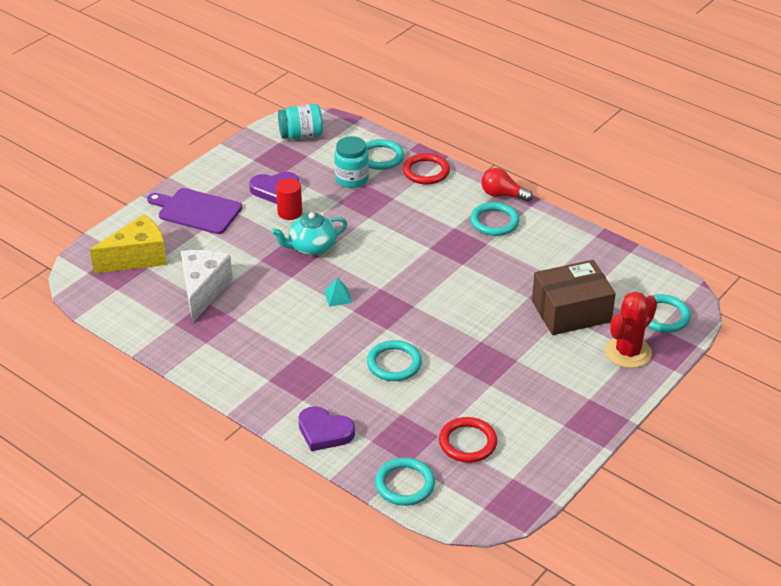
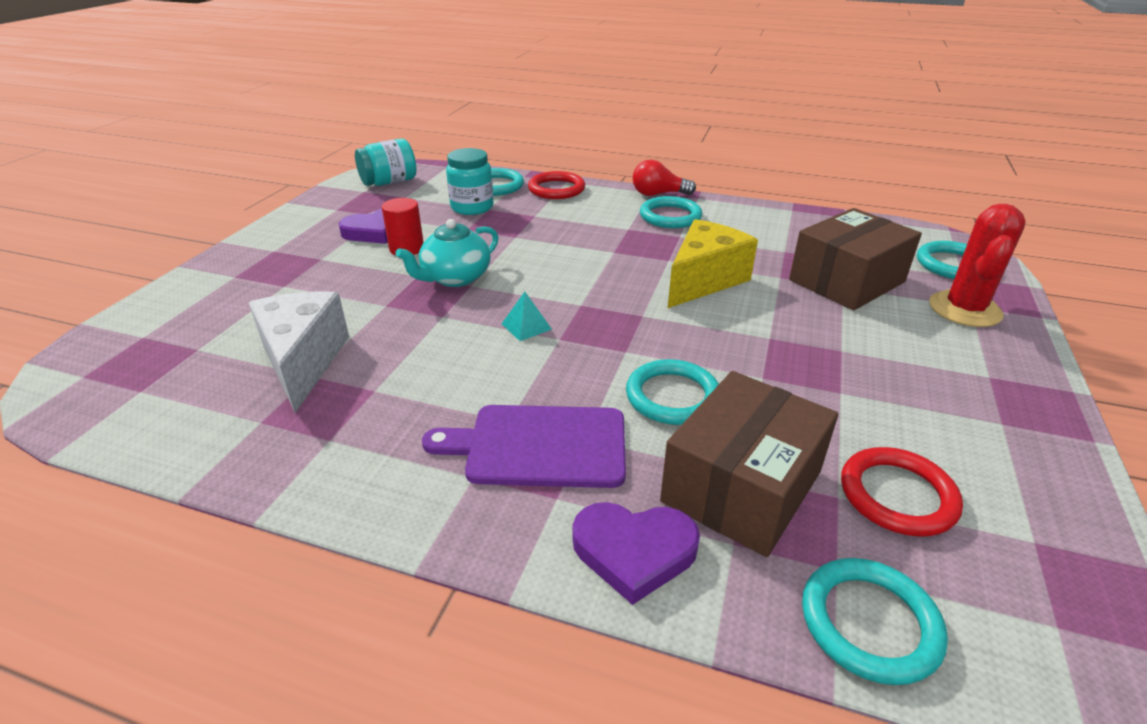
camera: 20 degrees left, 5 degrees down
yellow cheese [90,214,167,274] -> yellow cheese moved to [668,219,758,308]
purple cutting board [147,188,242,234] -> purple cutting board moved to [422,405,626,488]
none -> brown box [660,371,838,557]

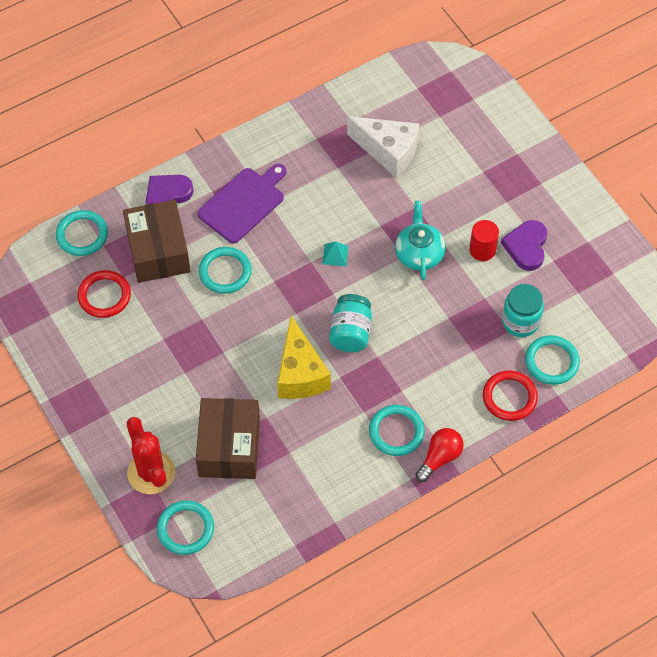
camera: 130 degrees right, 25 degrees up
turquoise jar [355,138,416,186] -> turquoise jar moved to [329,294,372,352]

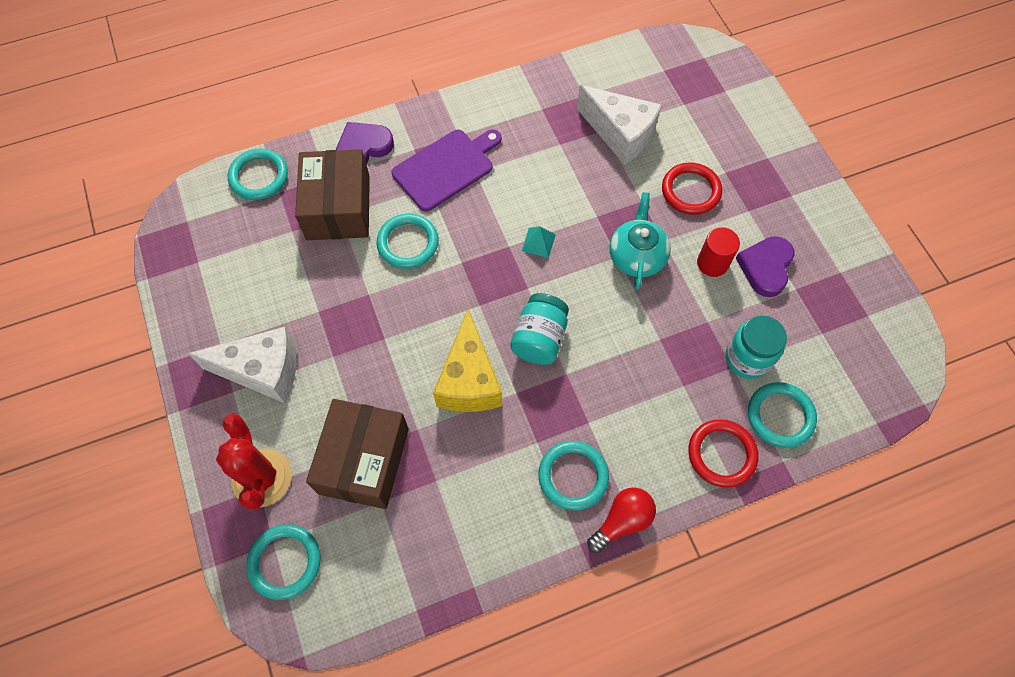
camera: 10 degrees right, 5 degrees up
red ring [77,270,131,318] -> red ring moved to [662,162,722,215]
none -> white cheese [188,327,297,403]

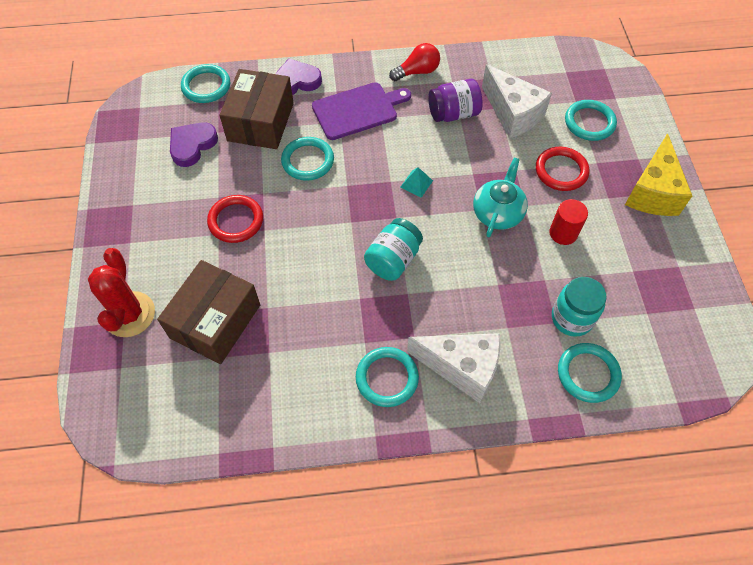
camera: 15 degrees right, 5 degrees down
white cheese [188,327,297,403] -> white cheese moved to [407,333,501,403]
turquoise ring [246,524,321,600] -> turquoise ring moved to [565,100,617,141]
yellow cheese [433,309,502,412] -> yellow cheese moved to [625,133,692,216]
red light bulb [587,487,656,553] -> red light bulb moved to [389,43,440,81]
red ring [688,419,759,488] -> red ring moved to [207,195,263,243]
purple heart [736,236,794,297] -> purple heart moved to [170,122,218,167]
none -> purple jar [428,79,483,122]

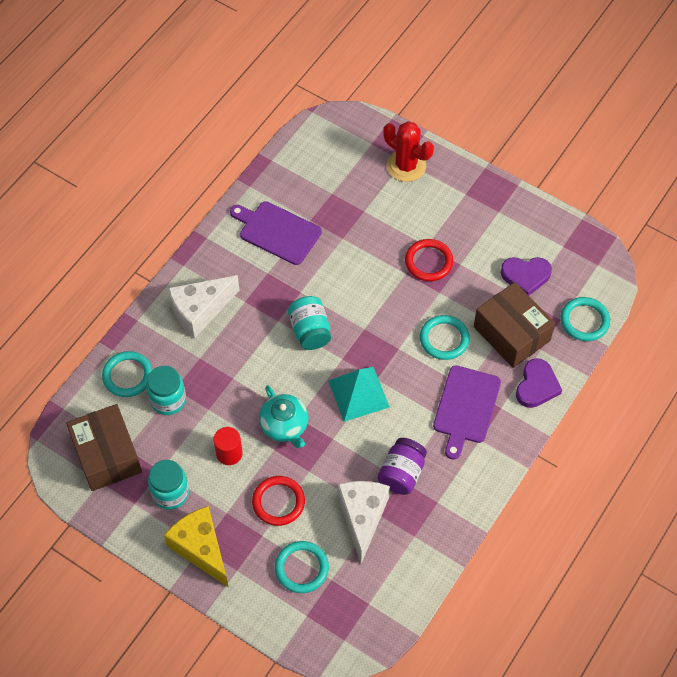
camera: 130 degrees right, 0 degrees up
brown box [157,260,260,364] -> brown box moved to [66,404,142,491]
purple heart [170,122,218,167] -> purple heart turned 105 degrees clockwise [501,257,552,296]
turquoise ring [356,347,419,407] -> none
red light bulb [389,43,440,81] -> none
turquoise pyramid [400,167,433,198] -> turquoise pyramid [328,367,390,422], size x2.10
white cheese [482,64,552,139] -> white cheese turned 90 degrees clockwise [337,481,390,564]
none -> turquoise jar [148,460,189,510]
none -> purple cutting board [230,201,322,265]

